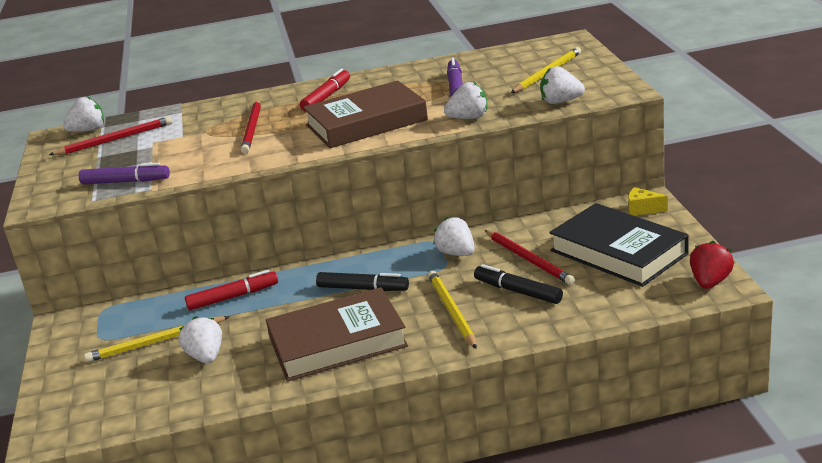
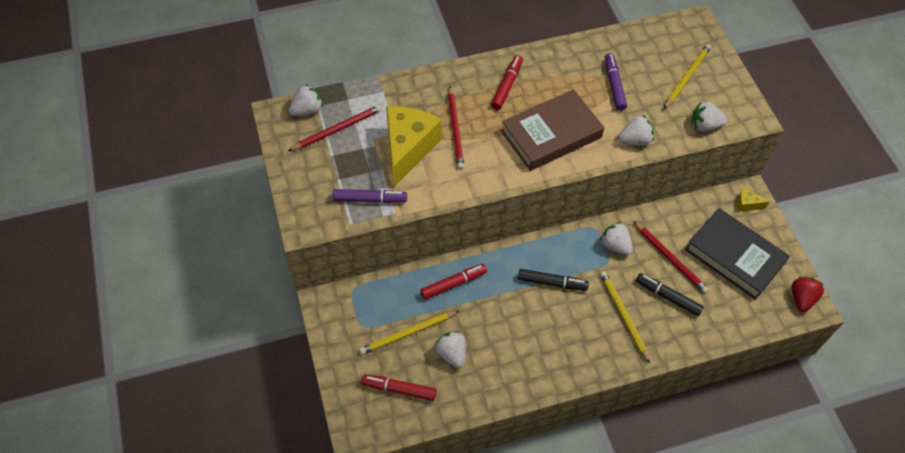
camera: 10 degrees left, 30 degrees up
brown book [266,287,408,381] -> none
none -> red marker [362,374,437,401]
none -> yellow cheese [386,106,442,187]

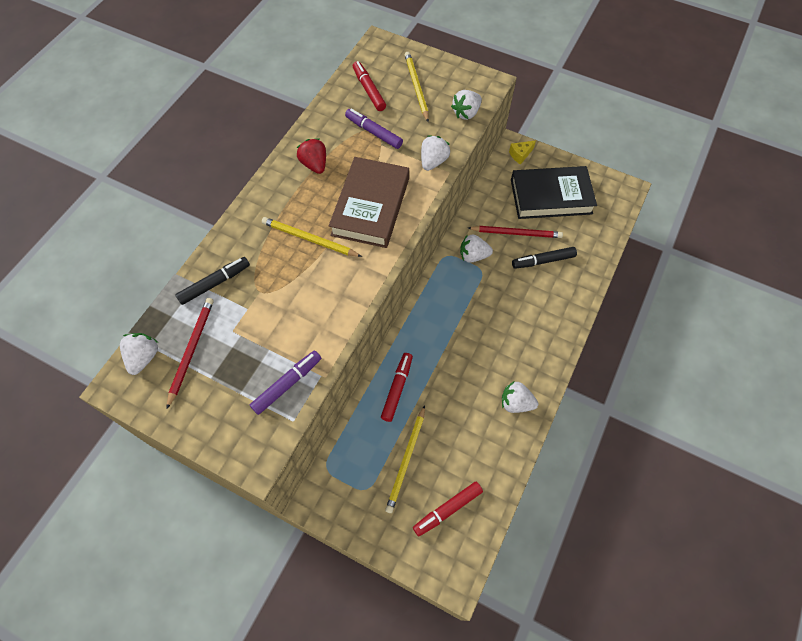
camera: 45 degrees left, 5 degrees up
yellow cheese [386,106,442,187] -> none
white strawberry [435,331,466,368] -> white strawberry moved to [502,381,538,413]
red pencil [448,86,464,170] -> none
red marker [491,55,523,110] -> red marker moved to [353,61,386,111]
black marker [518,269,589,291] -> black marker moved to [175,257,250,305]
yellow pencil [600,271,650,363] -> yellow pencil moved to [262,217,362,257]
red strawberry [792,277,824,312] -> red strawberry moved to [297,139,326,174]

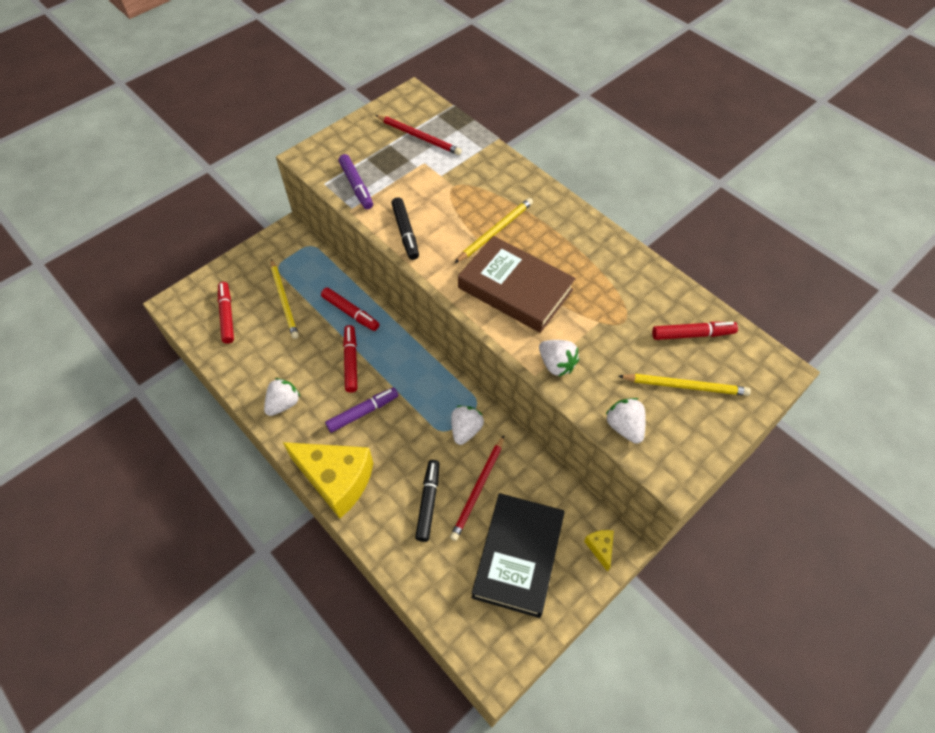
camera: 110 degrees right, 5 degrees down
white strawberry [120,333,158,375] -> none
black marker [175,257,250,305] -> black marker moved to [391,197,419,260]
red strawberry [297,139,326,174] -> none
purple marker [345,109,403,149] -> purple marker moved to [325,387,398,433]
yellow pencil [385,405,425,513] -> yellow pencil turned 150 degrees counterclockwise [271,259,299,339]
none -> yellow cheese [283,442,374,519]
none -> red marker [343,325,357,393]

